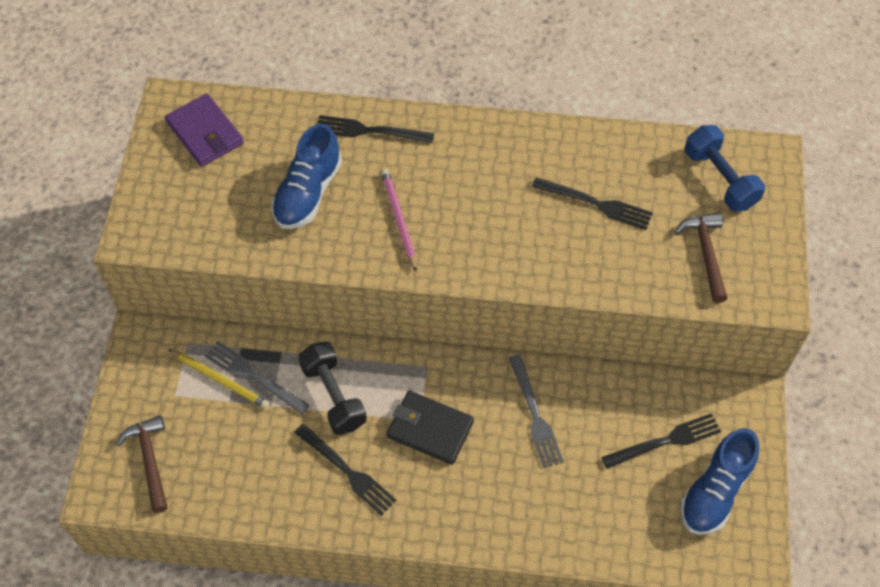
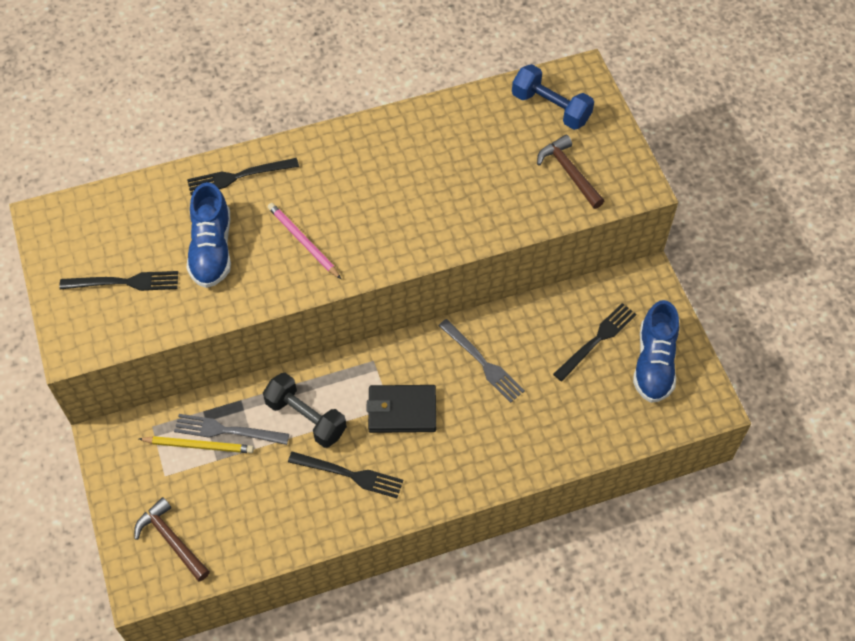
camera: 25 degrees left, 0 degrees up
purple wallet [165,94,244,167] -> none
black fork [532,177,653,230] -> black fork moved to [59,271,178,291]

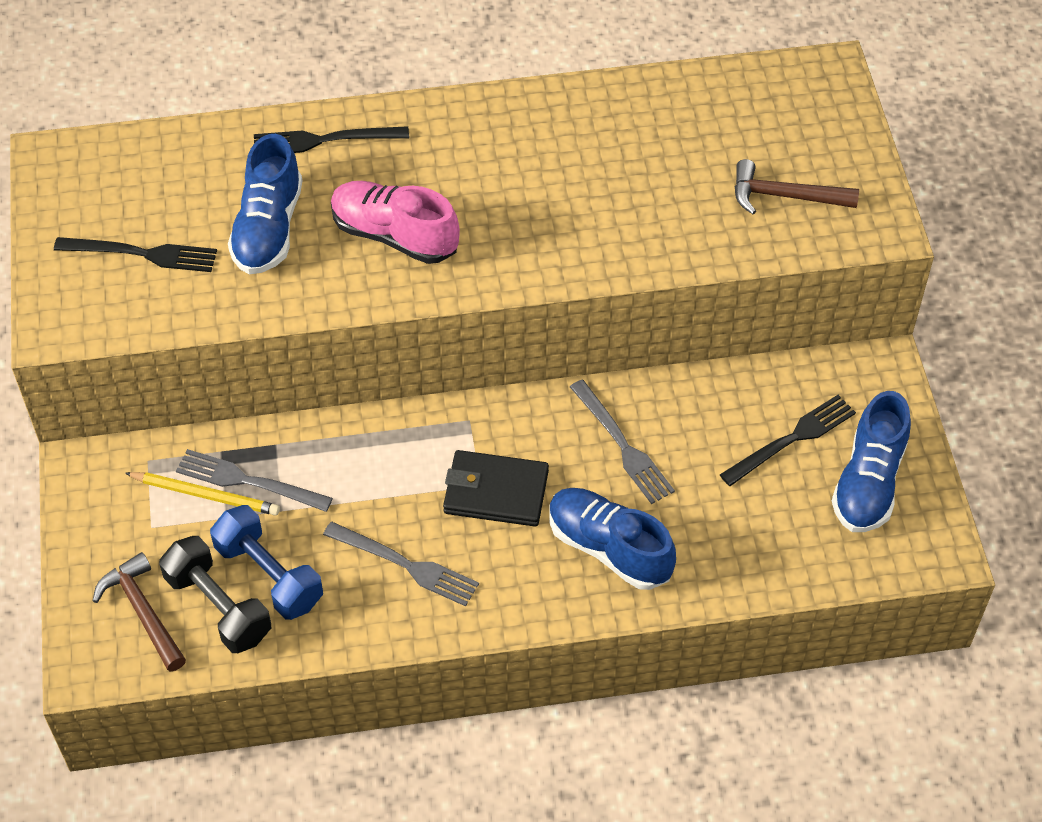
camera: 10 degrees right, 5 degrees down
black dumbbell [263,373,347,448] -> black dumbbell moved to [159,536,271,653]
pink pencil [268,203,341,279] -> pink shoe [331,181,460,264]
black fork [288,451,403,498] -> grey fork [323,522,479,606]
blue dumbbell [512,64,594,130] -> blue dumbbell moved to [210,505,323,620]
brown hammer [537,135,604,209] -> brown hammer turned 60 degrees counterclockwise [734,159,859,214]
none -> blue shoe [549,488,676,590]

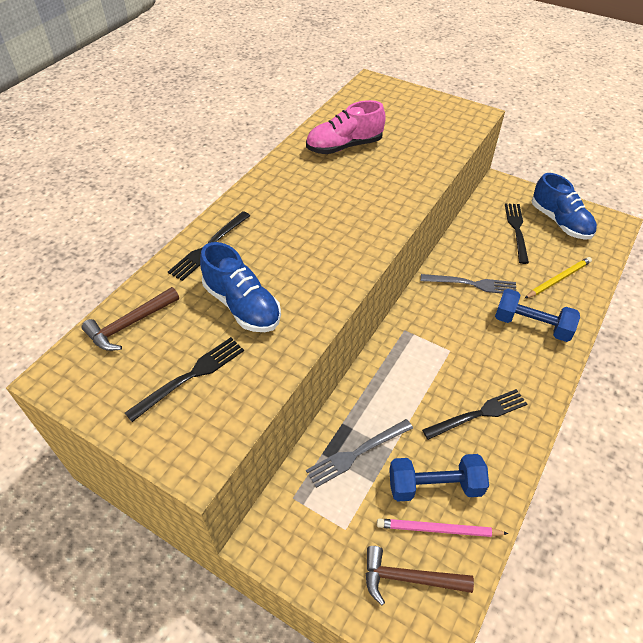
camera: 50 degrees left, 5 degrees down
yellow pencil [125,472,280,516] -> yellow pencil moved to [525,257,592,298]
black dumbbell [159,536,271,653] -> pink pencil [377,519,509,537]
grey fork [323,522,479,606] -> black fork [422,389,527,440]
pink shoe [331,181,460,264] -> pink shoe moved to [306,100,386,154]
black wallet [443,450,549,527] -> none
blue shoe [549,488,676,590] -> blue dumbbell [495,289,580,342]
brown hammer [734,159,859,214] -> brown hammer moved to [82,287,179,351]

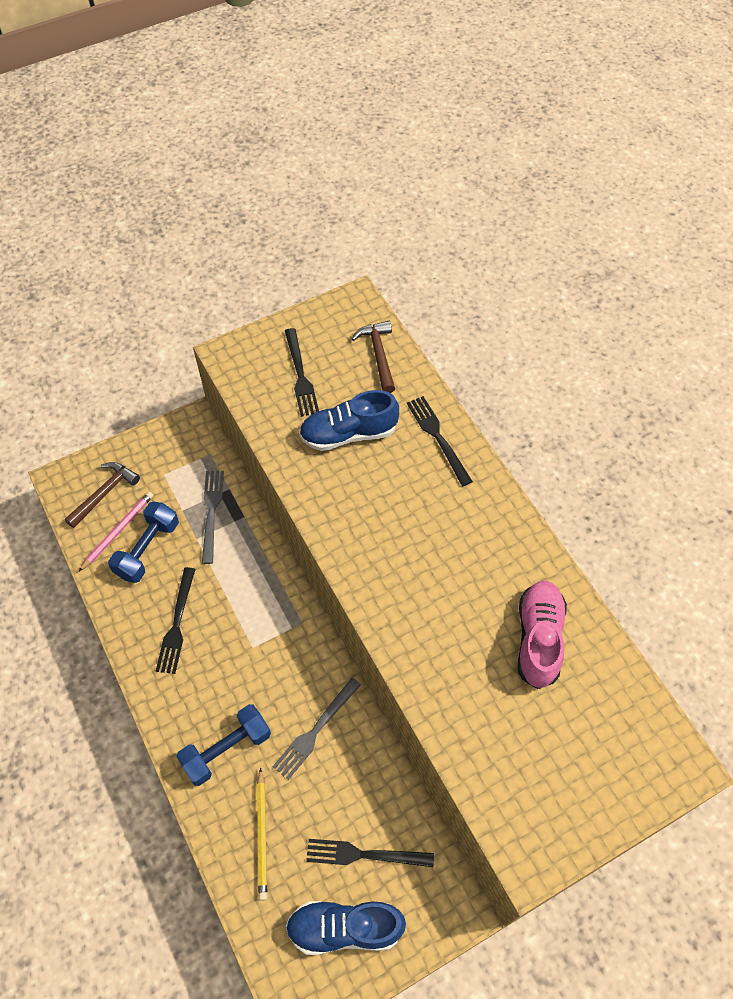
camera: 120 degrees right, 10 degrees up
black fork [505,203,529,264] -> black fork turned 150 degrees clockwise [306,839,434,867]

